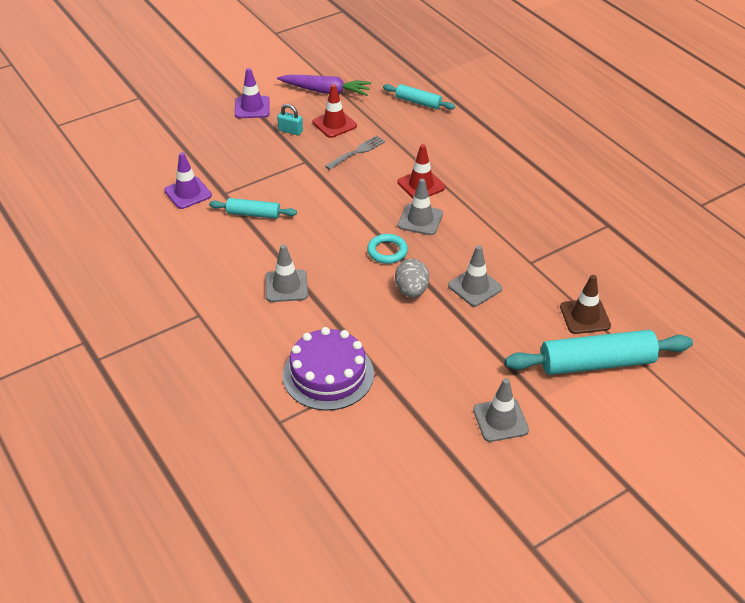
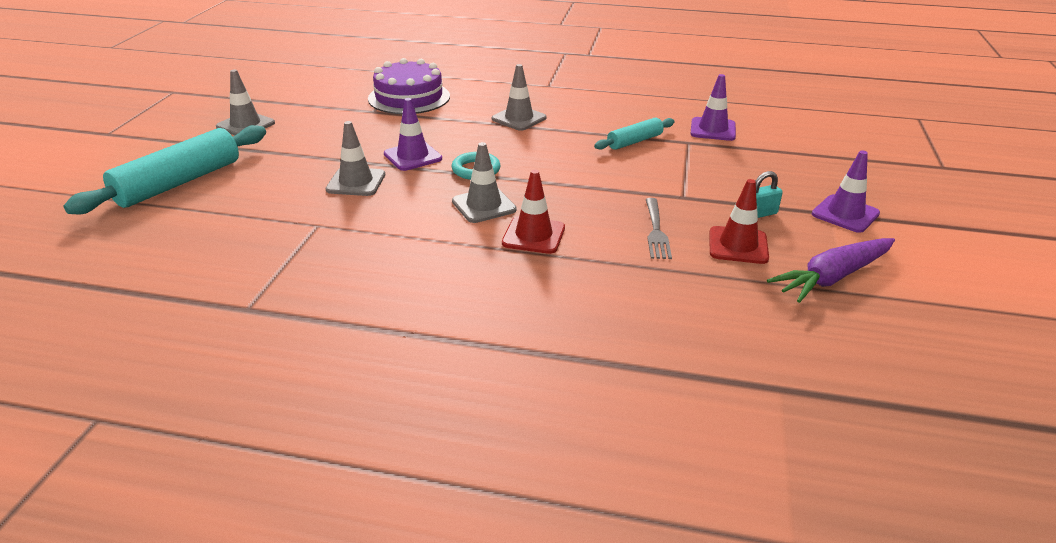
camera: 135 degrees right, 10 degrees down
turquoise rolling pin [383,84,455,110] -> none
grey egg [395,259,429,298] -> purple traffic cone [384,98,442,171]
brown traffic cone [560,275,611,334] -> none

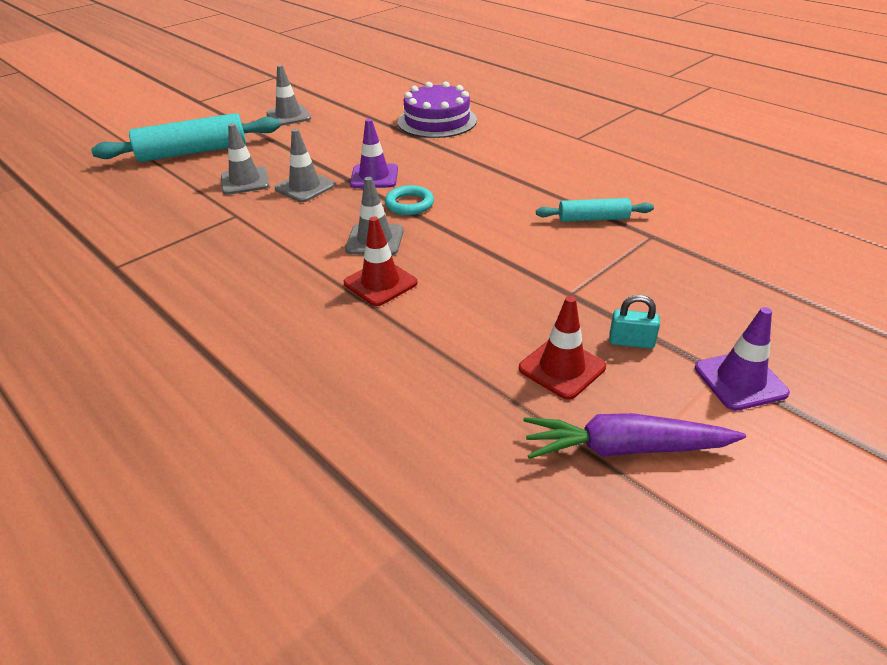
camera: 35 degrees right, 5 degrees up
grey traffic cone [492,64,547,131] -> grey traffic cone moved to [221,123,270,195]
grey fork [646,198,672,259] -> none
purple traffic cone [691,74,736,141] -> none

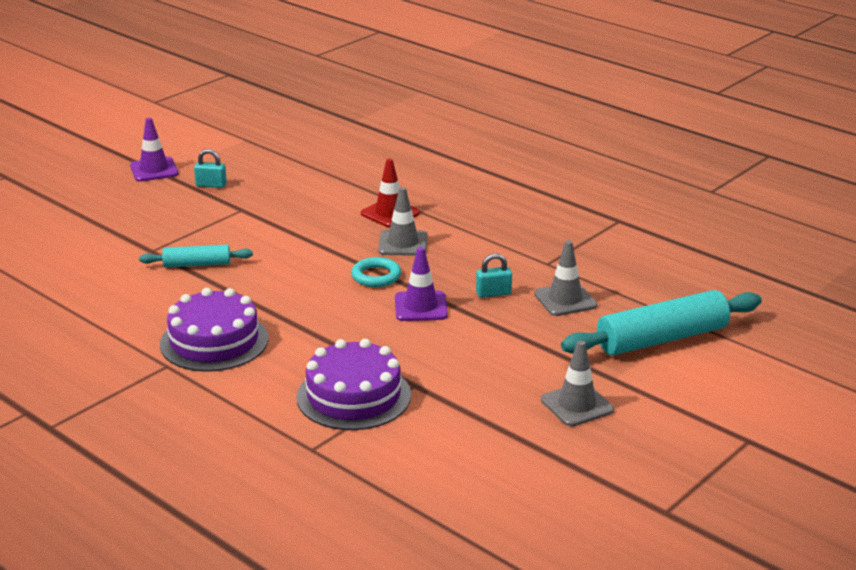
camera: 175 degrees right, 10 degrees down
grey traffic cone [275,129,335,202] -> turquoise padlock [476,253,512,298]
red traffic cone [519,296,606,400] -> none
purple carrot [523,413,746,459] -> none
none -> purple cake [160,288,269,372]

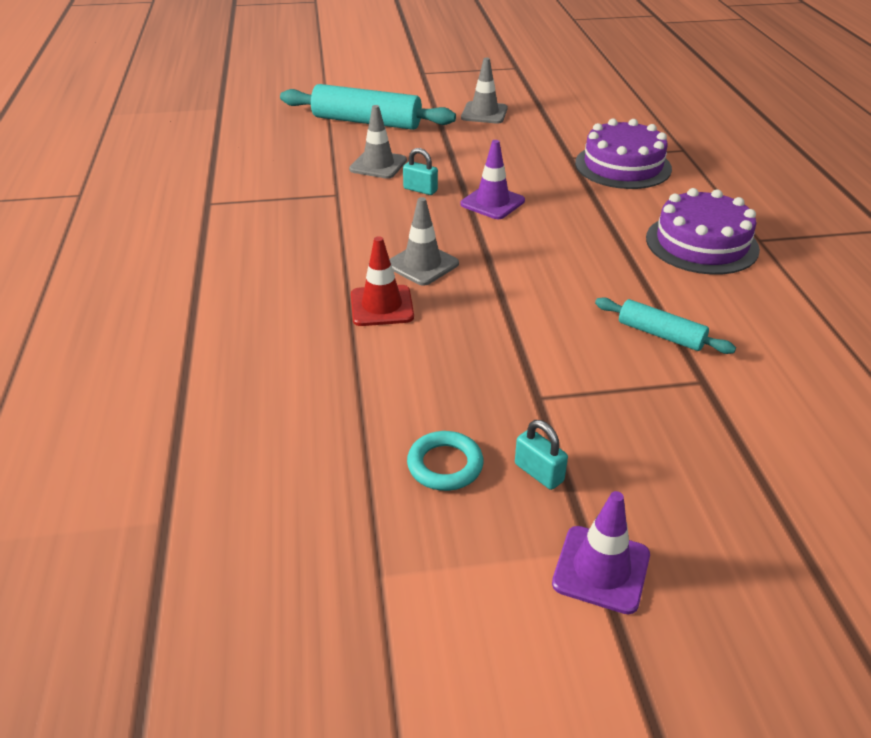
camera: 140 degrees left, 10 degrees up
turquoise ring [351,257,401,287] -> turquoise ring moved to [407,431,484,491]

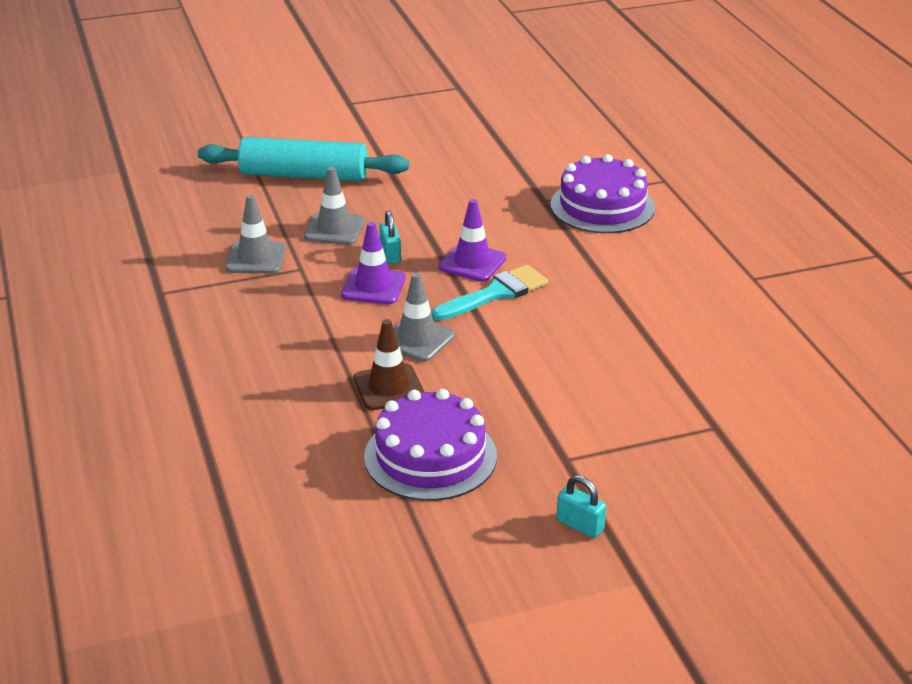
camera: 10 degrees left, 5 degrees down
red traffic cone [351,236,414,326] -> brown traffic cone [353,319,424,410]
turquoise padlock [403,148,438,195] -> turquoise padlock turned 60 degrees clockwise [379,211,401,264]
turquoise ring [407,431,484,491] -> none
grey traffic cone [461,58,508,124] -> grey traffic cone moved to [225,195,286,274]
purple traffic cone [552,491,650,614] -> purple traffic cone moved to [341,222,406,304]
turquoise rolling pin [595,297,736,354] -> none
purple cake [646,188,760,275] -> purple cake moved to [364,389,497,501]
none -> turquoise brush [432,265,548,320]

